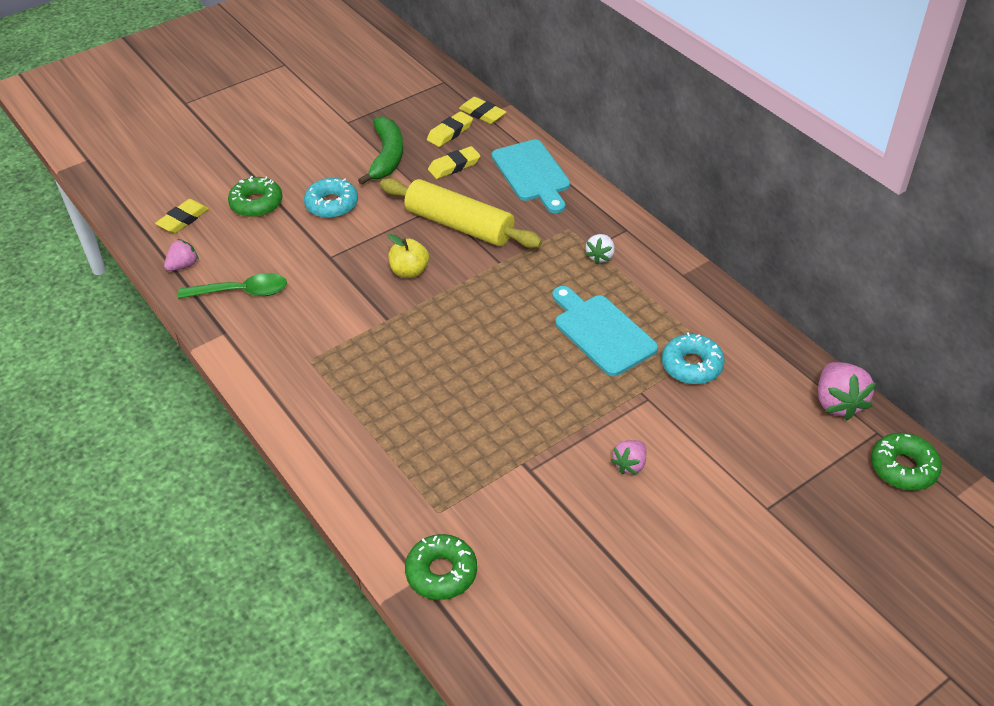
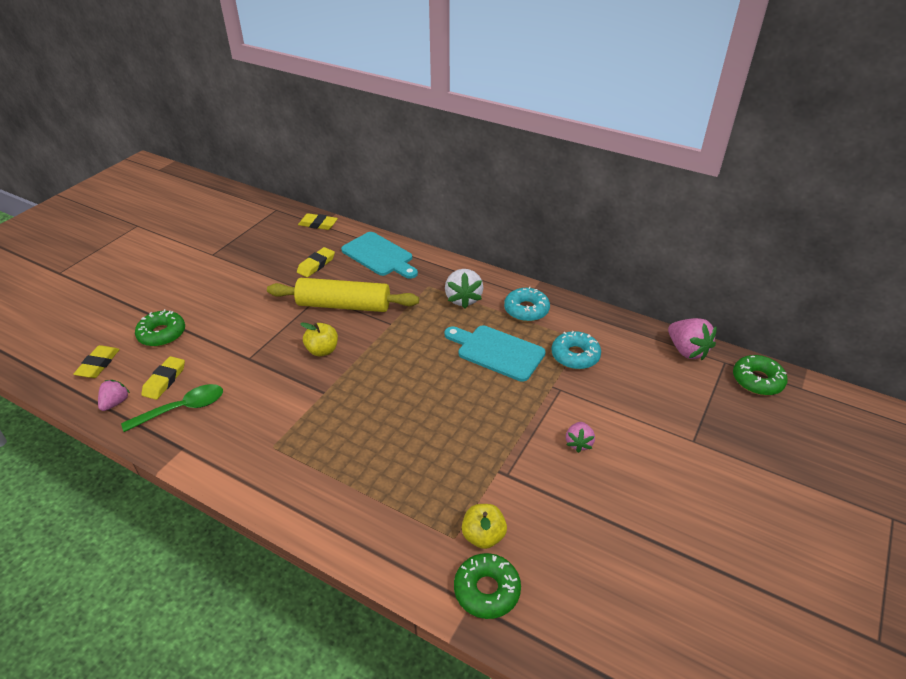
camera: 25 degrees left, 5 degrees down
turquoise donut [304,178,358,218] -> turquoise donut moved to [504,286,550,322]
green banana [358,116,403,185] -> none
yellow eraser [427,111,473,147] -> yellow eraser moved to [141,356,185,400]
white strawberry [585,234,615,264] -> white strawberry [445,269,483,309], size x1.64
none -> yellow apple [462,504,507,549]

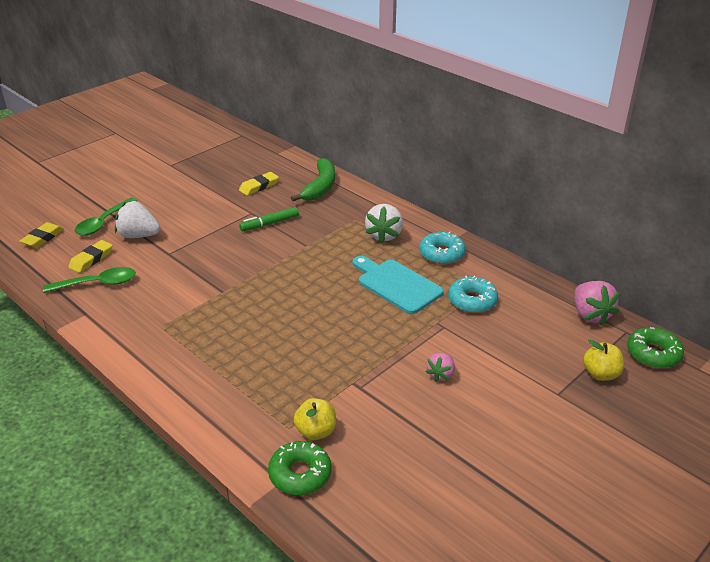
camera: 15 degrees right, 5 degrees down
pink strawberry [98,380,130,411] -> none
green donut [135,309,185,347] -> green spoon [74,198,138,236]
yellow rolling pin [267,278,419,312] -> green marker [239,207,299,231]
yellow eraser [298,213,338,230] -> none
yellow apple [300,323,338,356] -> yellow apple moved to [583,340,624,381]
turquoise cutting board [341,232,418,279] -> green banana [291,158,335,201]
none -> white strawberry [115,201,160,238]

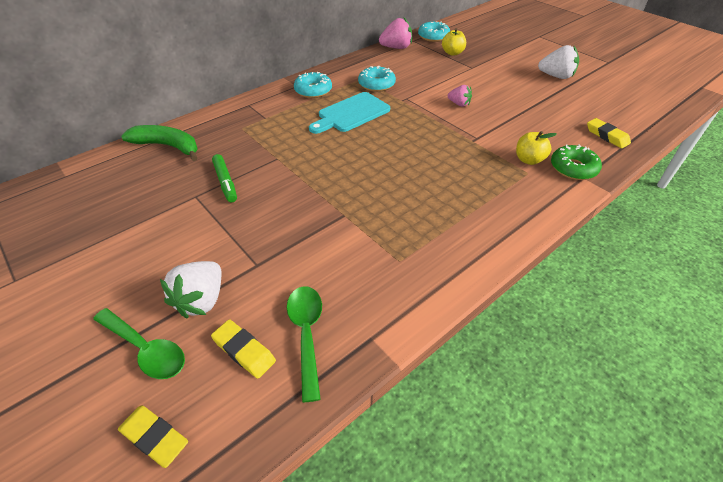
camera: 85 degrees left, 10 degrees up
yellow eraser [239,172,279,196] -> yellow eraser moved to [587,118,631,149]
white strawberry [365,204,403,243] -> white strawberry moved to [538,45,579,79]
green donut [627,327,684,368] -> turquoise donut [418,21,450,42]

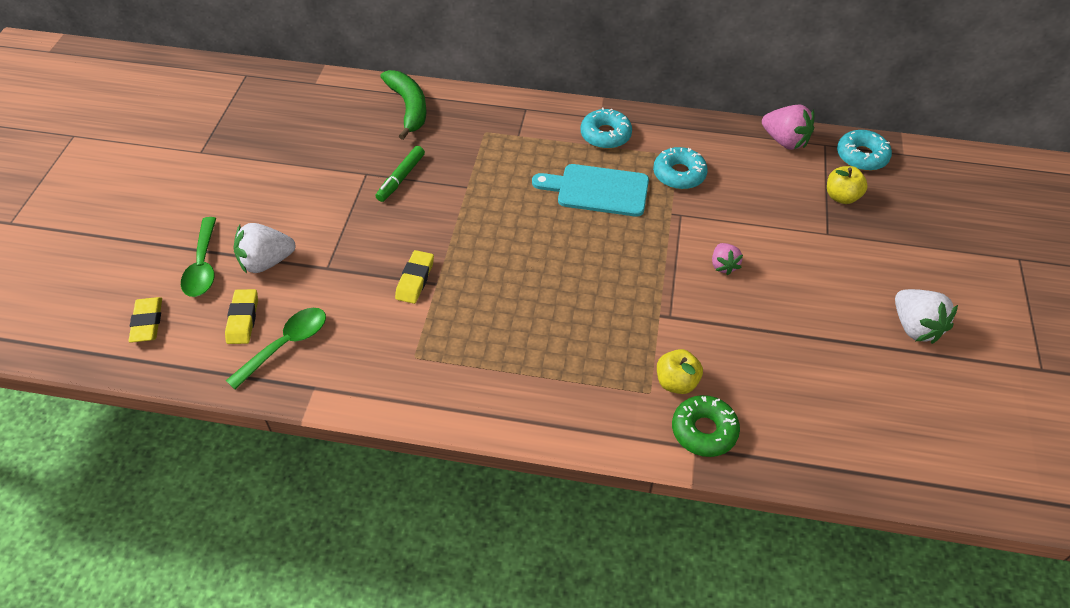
camera: 50 degrees right, 5 degrees up
yellow eraser [587,118,631,149] -> yellow eraser moved to [395,250,434,304]

